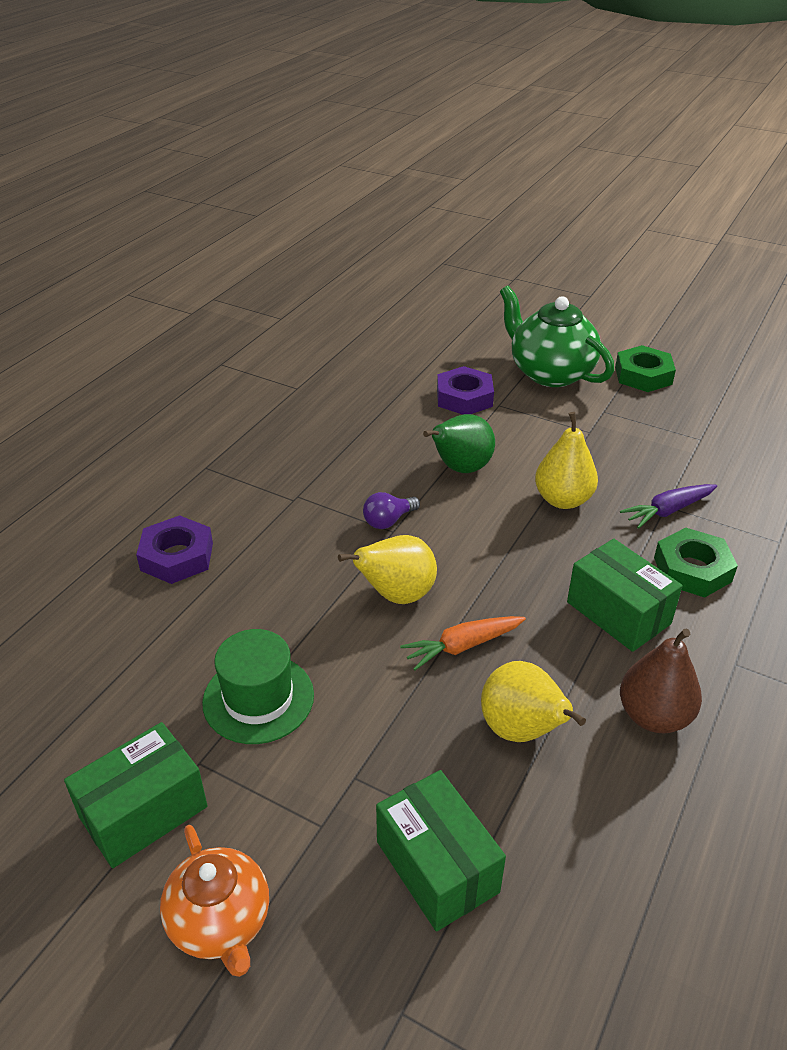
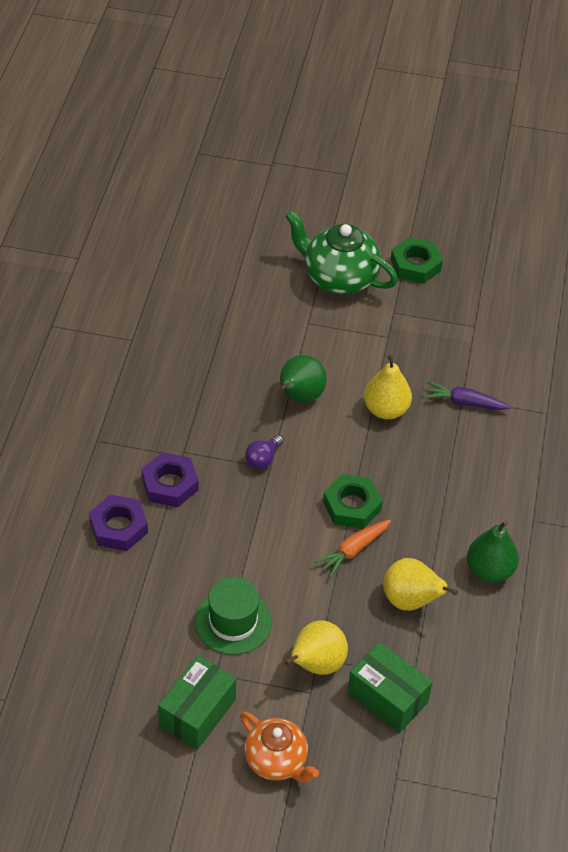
camera: 20 degrees left, 10 degrees up
yellow pear [338,535,437,604] -> yellow pear moved to [284,620,348,675]
purple nut [437,366,494,415] -> purple nut moved to [141,452,199,507]
green box [567,539,683,652] -> none
purple carrot [620,484,717,529] -> purple carrot turned 60 degrees clockwise [424,381,511,410]
brown pear [620,629,702,733] -> green pear [467,521,519,583]
green nut [654,528,738,598] -> green nut moved to [323,474,383,529]

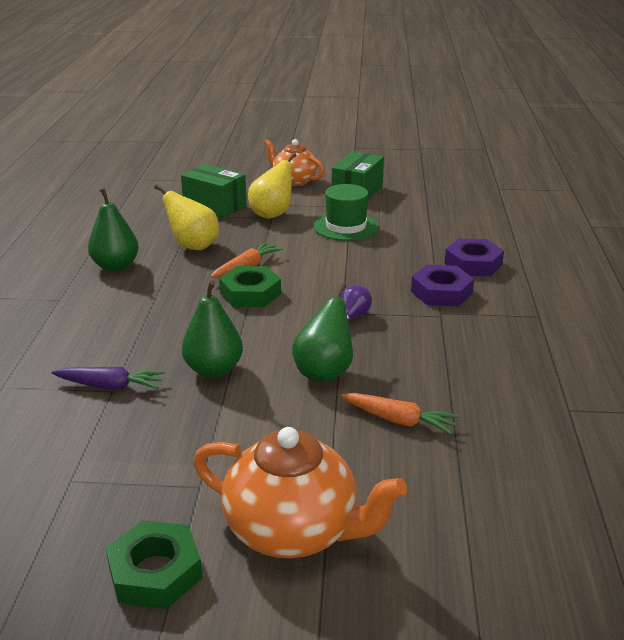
camera: 175 degrees right, 20 degrees down
green teapot [285,210,398,295] -> orange teapot [193,427,407,558]
yellow pear [364,354,412,419] -> green pear [182,280,243,378]
none -> orange carrot [341,393,459,435]

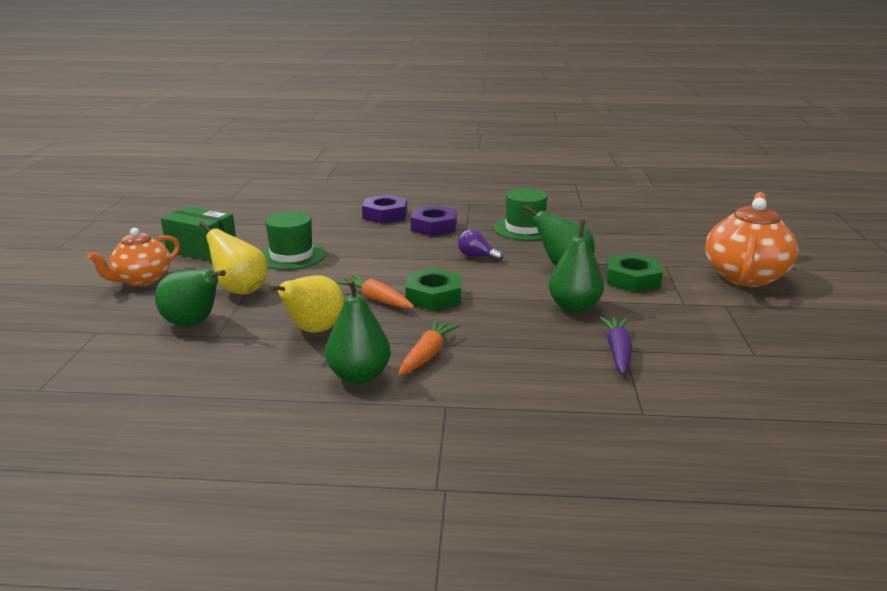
camera: 90 degrees left, 5 degrees down
green nut [106,520,203,609] -> green nut moved to [606,253,663,293]
green box [181,164,247,218] -> green pear [155,269,226,327]
orange carrot [341,393,459,435] -> orange carrot moved to [398,320,460,376]
none -> green hat [494,188,548,241]

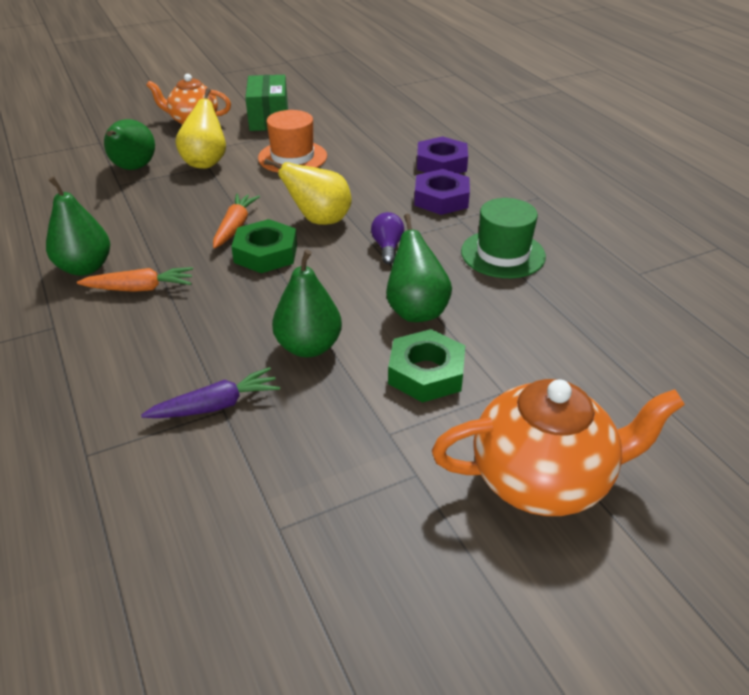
camera: 60 degrees right, 15 degrees up
green hat [261,212,326,270] -> orange hat [258,110,327,172]
yellow pear [268,275,344,333] -> yellow pear moved to [264,158,352,225]

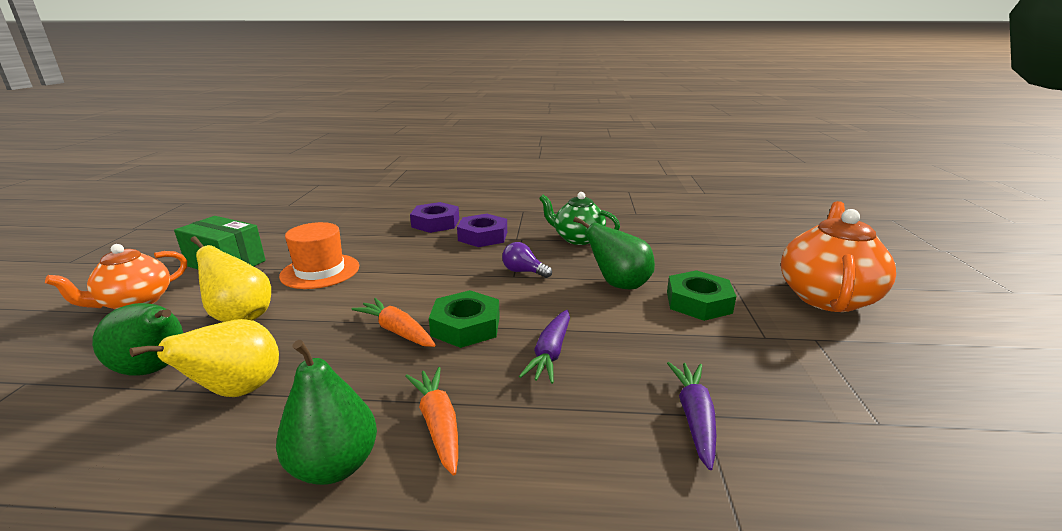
camera: 60 degrees left, 15 degrees down
orange carrot [77,267,193,292] -> orange carrot turned 45 degrees counterclockwise [405,367,458,476]
yellow pear [264,158,352,225] -> yellow pear moved to [129,319,279,397]
green pear [272,250,342,357] -> none
green hat [461,198,546,278] -> green teapot [539,192,620,245]
none -> purple carrot [519,310,570,384]

